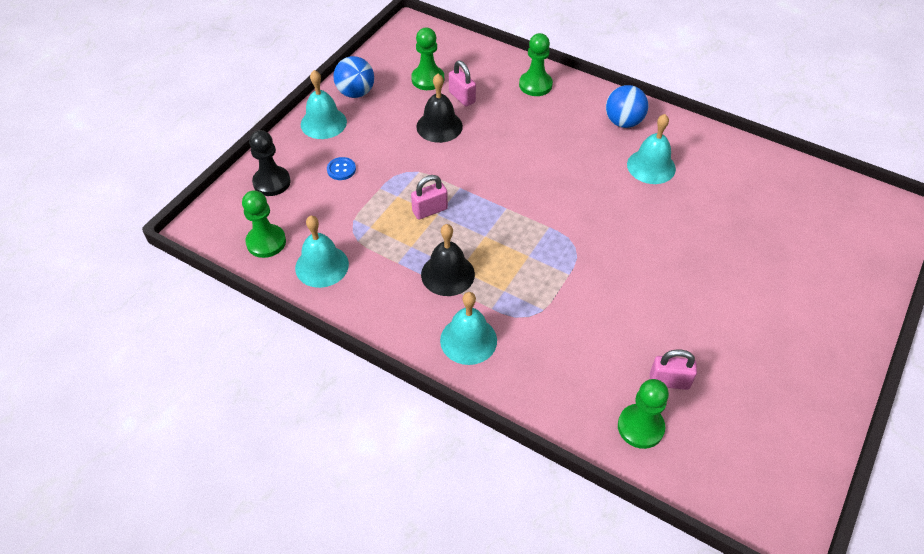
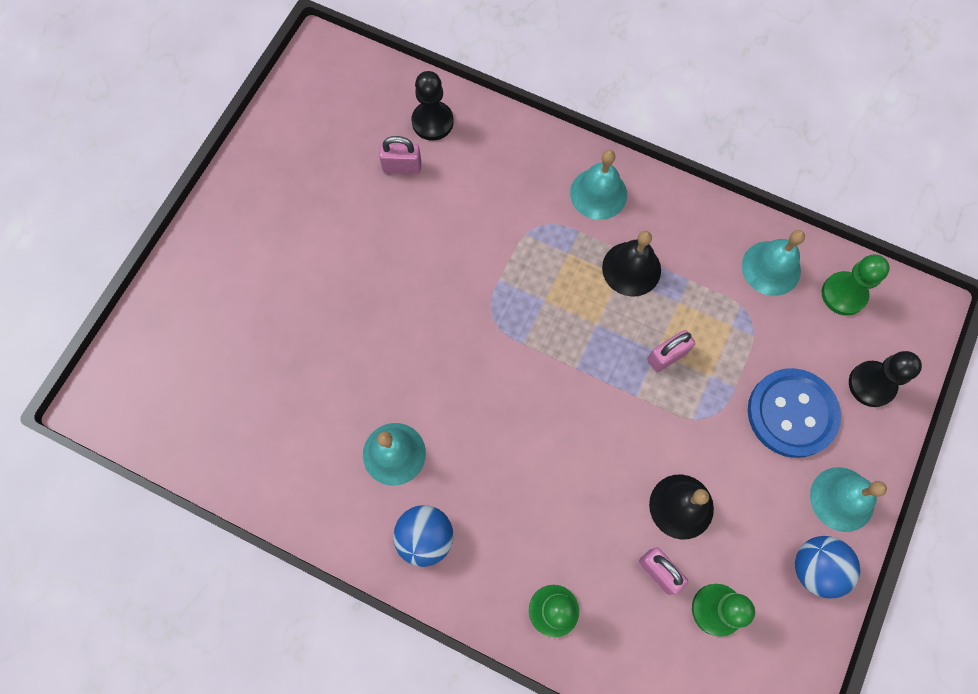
camera: 175 degrees right, 20 degrees up
blue button [327,157,356,180] -> blue button [748,368,841,458], size x2.40
green pawn [618,379,669,449] -> black pawn [411,71,454,141]

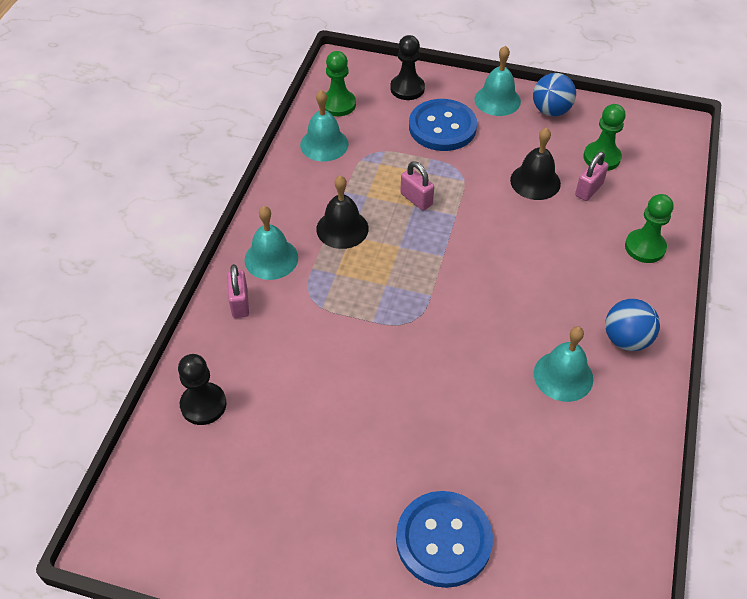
camera: 100 degrees left, 20 degrees down
pink padlock [379,136,421,174] -> pink padlock moved to [227,264,249,318]
none -> blue button [396,491,493,588]

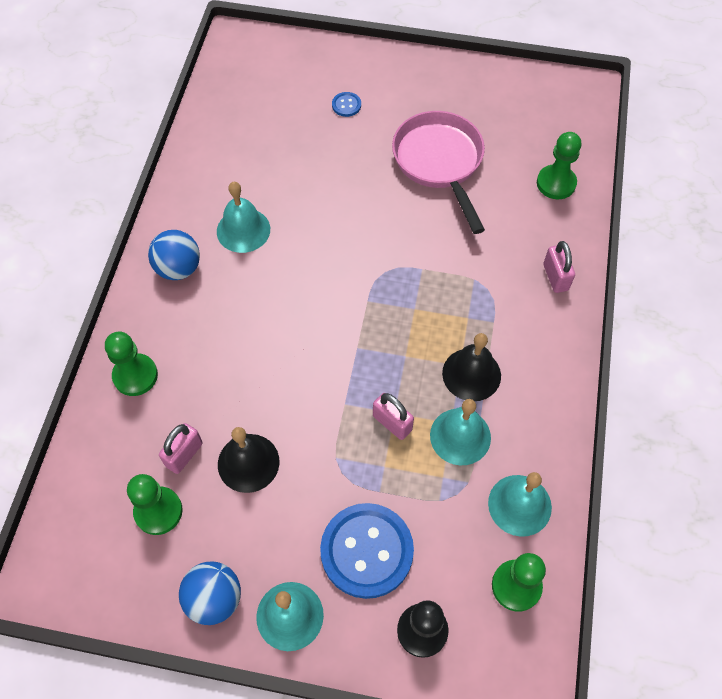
camera: 175 degrees right, 10 degrees up
black pawn [178,354,227,425] -> green pawn [537,132,581,199]
turquoise bell [245,206,298,280] -> turquoise bell moved to [430,399,491,465]
blue button [396,491,493,588] -> blue button [332,92,361,117], size x0.42
none -> pink pan [392,111,485,234]

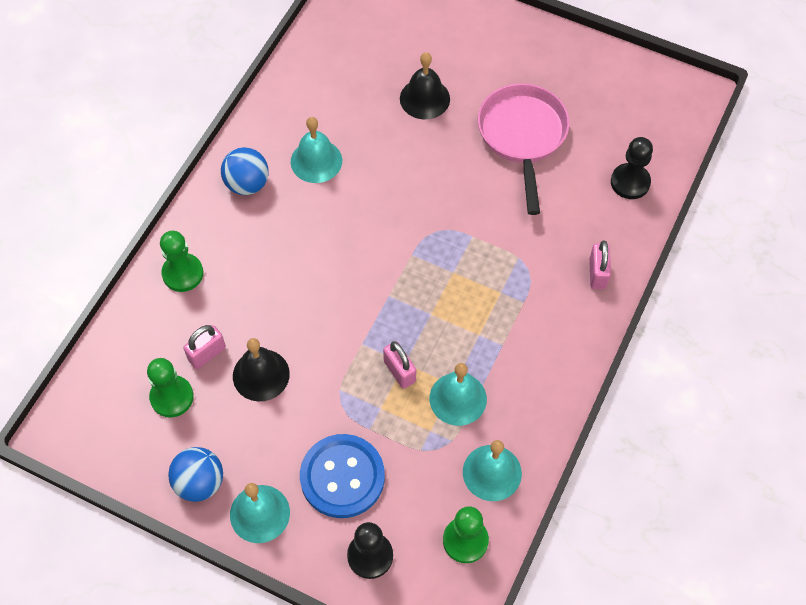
camera: 15 degrees right, 0 degrees up
blue button [332,92,361,117] -> none
black bell [442,333,501,401] -> black bell moved to [400,52,450,119]
green pawn [537,132,581,199] -> black pawn [611,137,653,199]

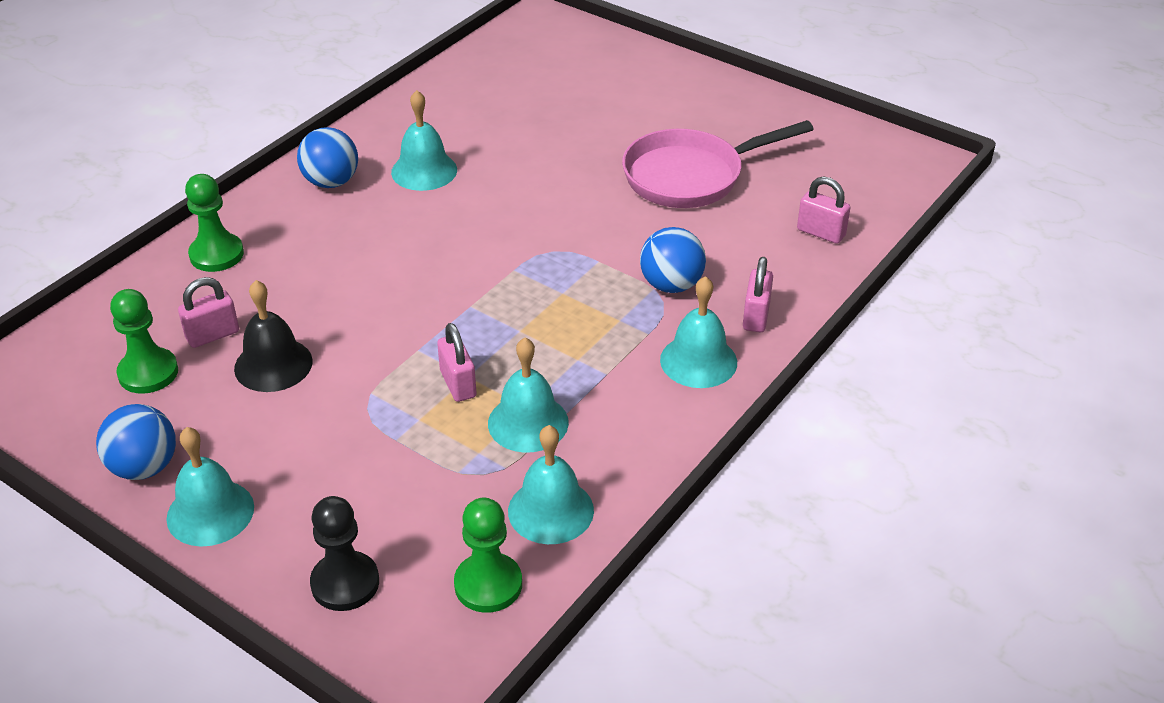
camera: 10 degrees right, 20 degrees down
blue button [300,434,385,518] -> none
black bell [400,52,450,119] -> none
pink pan [478,83,570,215] -> pink pan turned 120 degrees counterclockwise [622,120,814,208]
black pawn [611,137,653,199] -> pink padlock [797,177,850,244]
none -> blue ball [640,227,706,293]
none -> turquoise bell [660,276,737,388]

